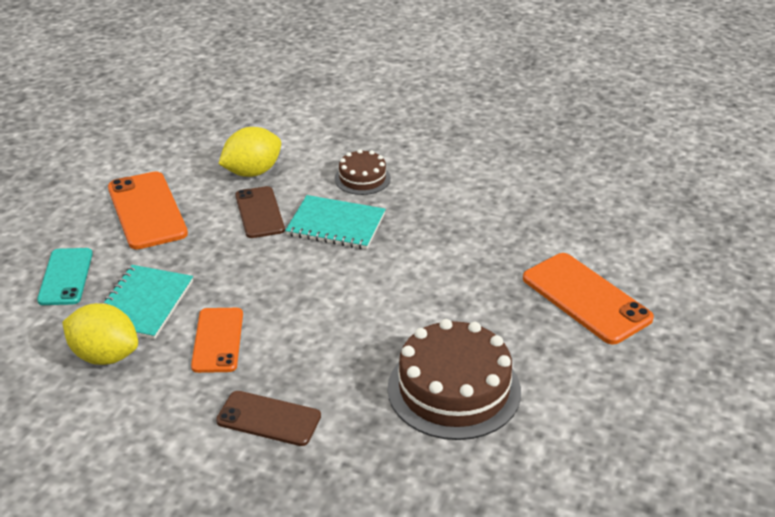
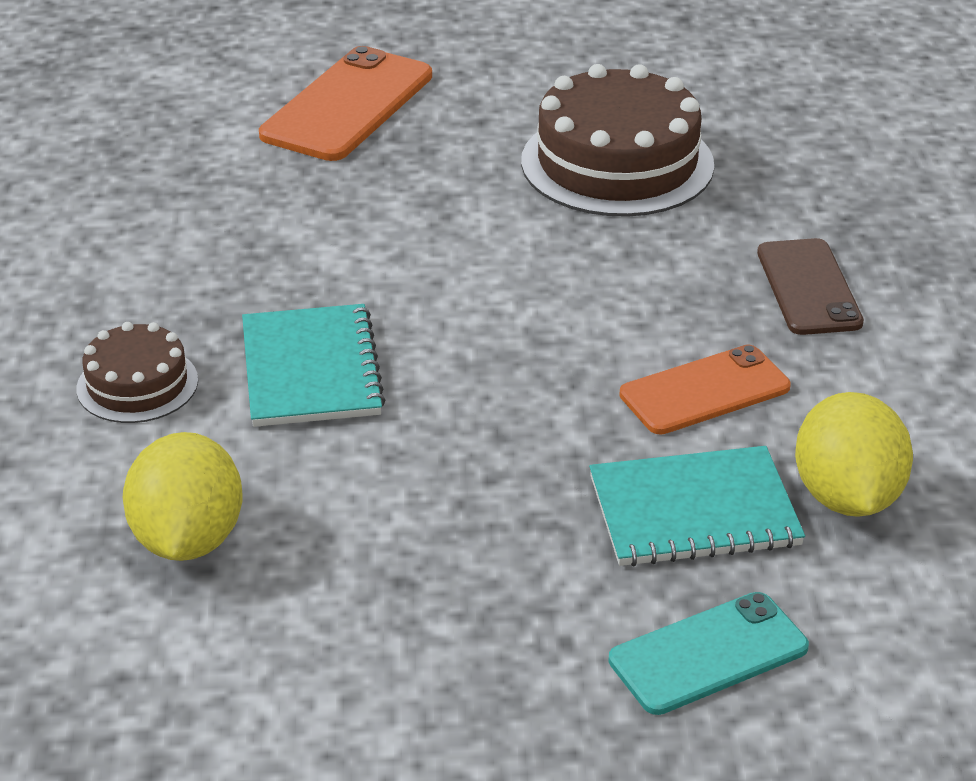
camera: 115 degrees left, 0 degrees up
orange phone [108,171,188,250] -> none
yellow lemon [218,127,281,177] -> yellow lemon turned 60 degrees clockwise [123,432,243,561]
brown phone [235,186,285,238] -> none

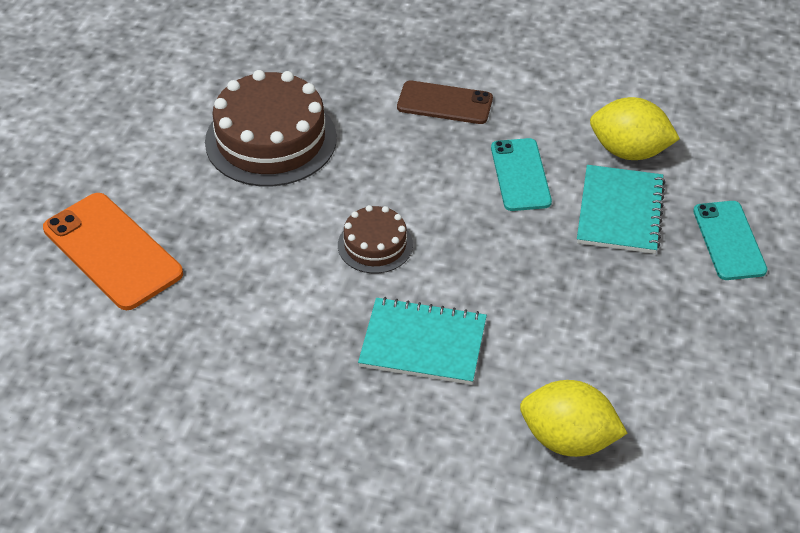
camera: 70 degrees left, 10 degrees up
brown cake [76,322,198,423] -> brown cake moved to [338,205,413,273]
orange phone [619,344,791,434] -> turquoise phone [491,138,552,211]

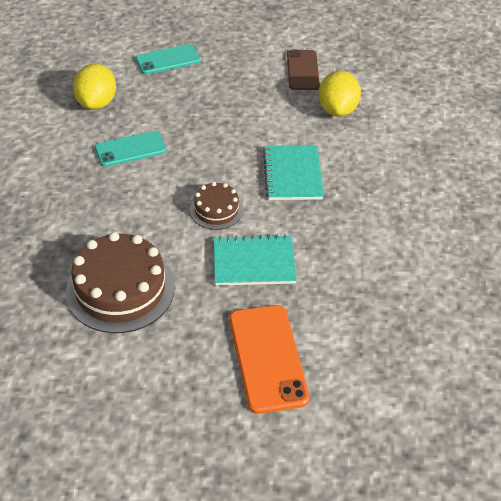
camera: 105 degrees left, 0 degrees up
orange phone [43,193,183,310] -> orange phone turned 45 degrees counterclockwise [229,305,310,414]
brown phone [397,80,493,124] -> brown phone moved to [287,50,320,90]
turquoise notebook [577,165,665,254] -> turquoise notebook moved to [213,234,297,286]

